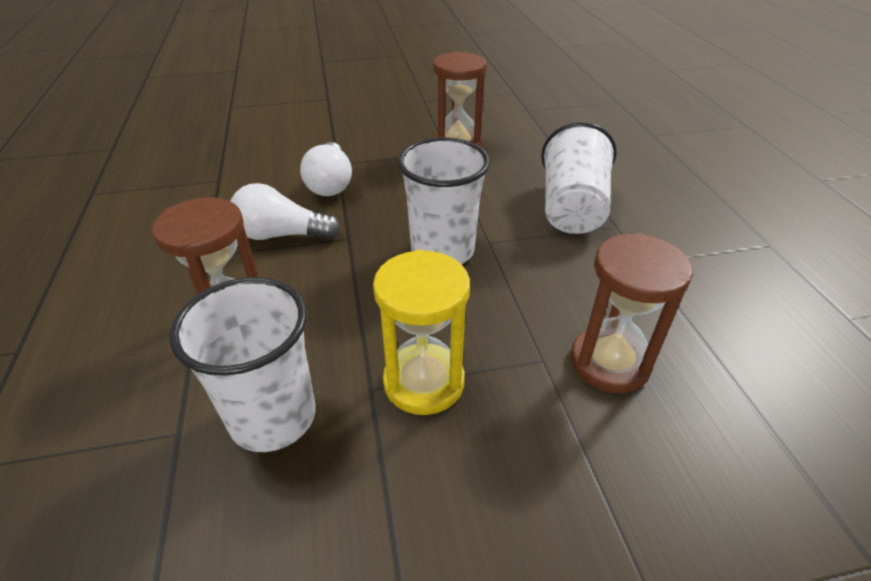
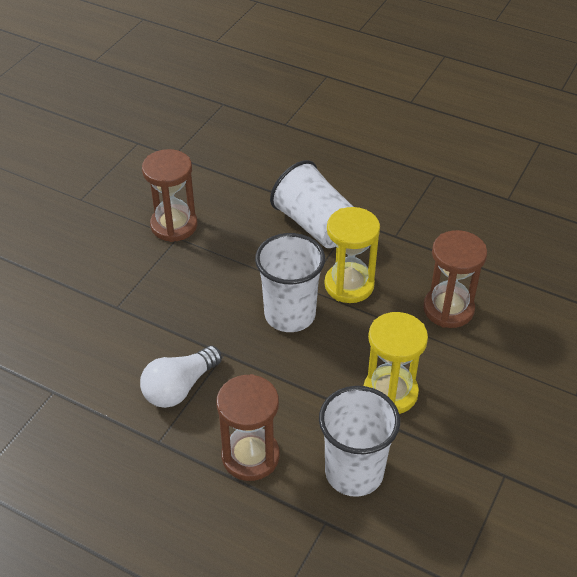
camera: 50 degrees left, 5 degrees up
white light bulb [300,142,352,196] -> none
none -> yellow hourglass [324,207,380,303]

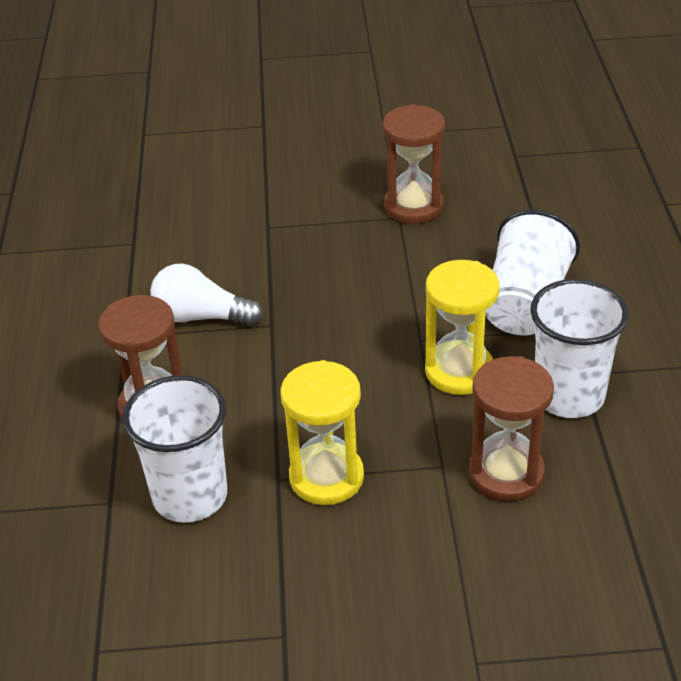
camera: 60 degrees right, 5 degrees down
white cup [255,233,325,332] -> white cup moved to [530,279,629,418]

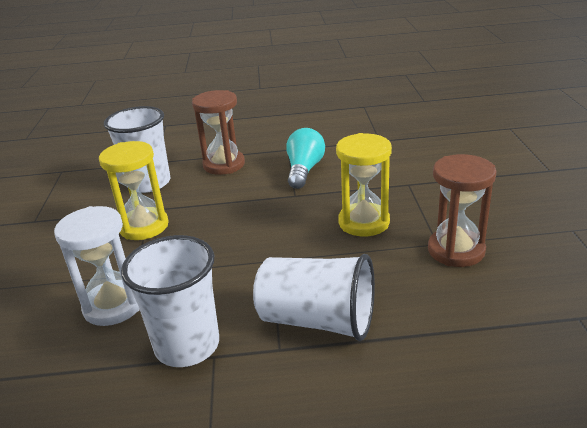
camera: 90 degrees right, 10 degrees down
white light bulb [150,263,263,326] -> turquoise light bulb [286,128,325,189]
yellow hourglass [425,260,500,395] -> yellow hourglass moved to [336,133,392,236]
brown hourglass [469,356,554,502] -> white hourglass [54,206,140,326]

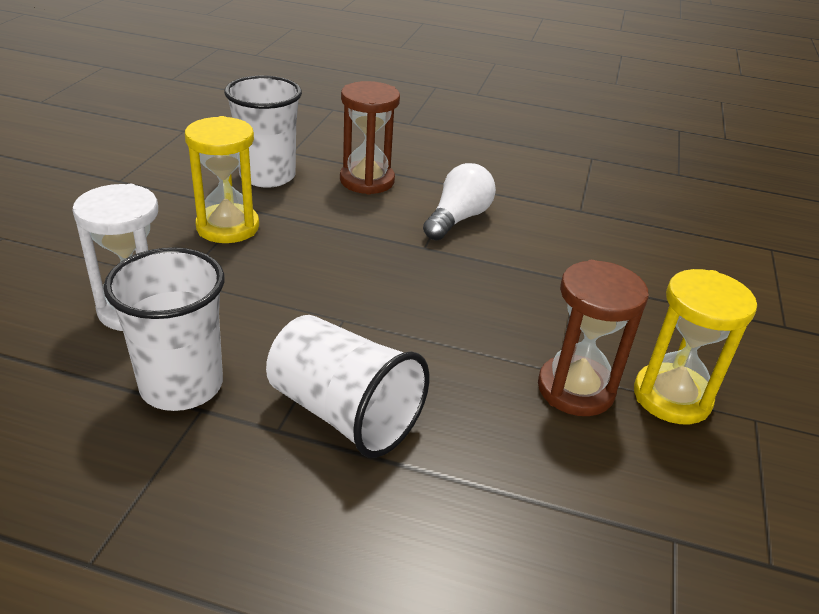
camera: 15 degrees right, 5 degrees up
turquoise light bulb [286,128,325,189] -> white light bulb [423,163,496,240]
yellow hourglass [336,133,392,236] -> yellow hourglass moved to [634,269,757,424]

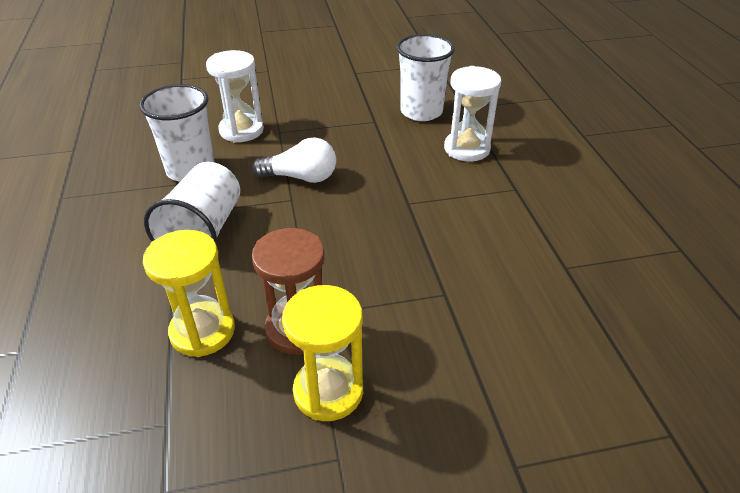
camera: 65 degrees right, 5 degrees up
yellow hourglass [185,116,259,243] -> yellow hourglass moved to [143,230,235,357]
brown hourglass [340,81,400,194] -> white hourglass [444,66,501,162]
white light bulb [423,163,496,240] -> white light bulb moved to [252,137,336,183]

